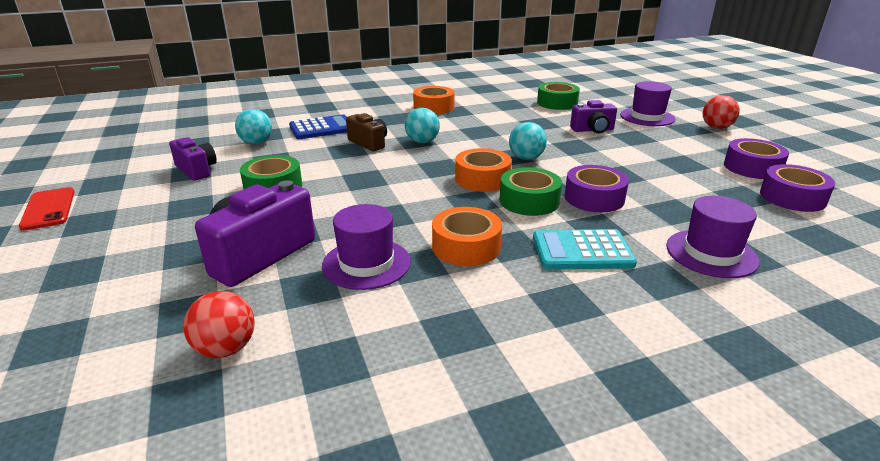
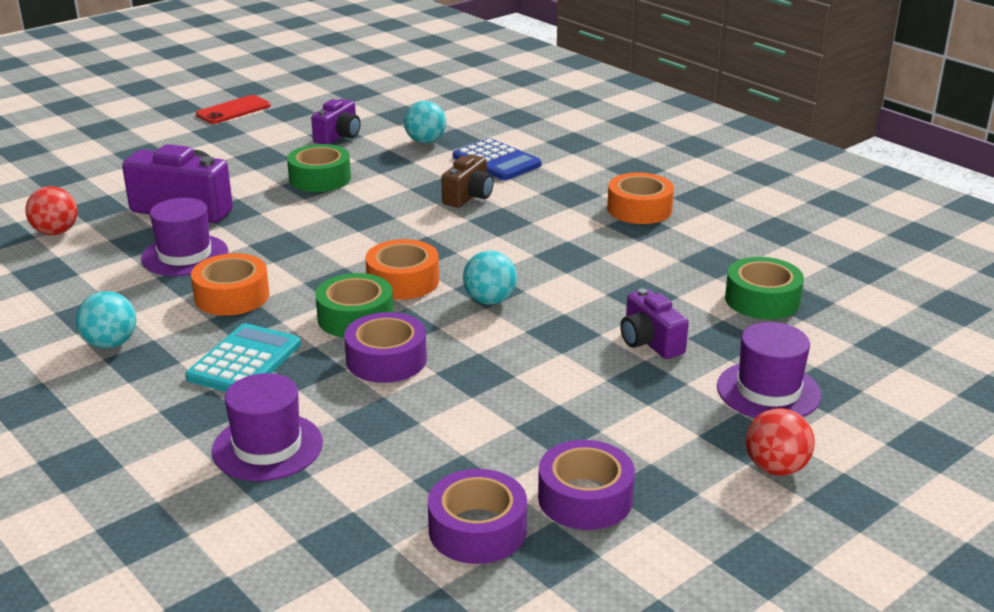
camera: 70 degrees right, 0 degrees up
turquoise ball [405,108,440,143] -> turquoise ball moved to [76,291,136,349]
turquoise calculator [533,229,637,270] -> turquoise calculator turned 45 degrees clockwise [185,323,301,392]

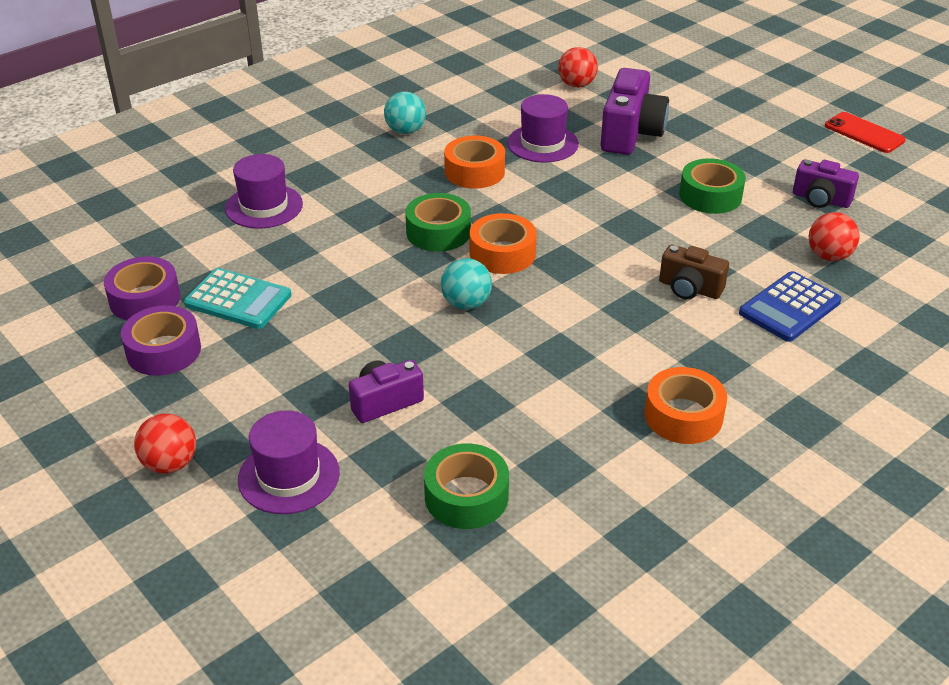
camera: 90 degrees right, 10 degrees up
turquoise calculator [185,323,301,392] -> turquoise calculator moved to [184,268,292,329]
purple tape [344,312,427,383] -> none
turquoise ball [404,101,446,143] -> red ball [809,212,860,261]

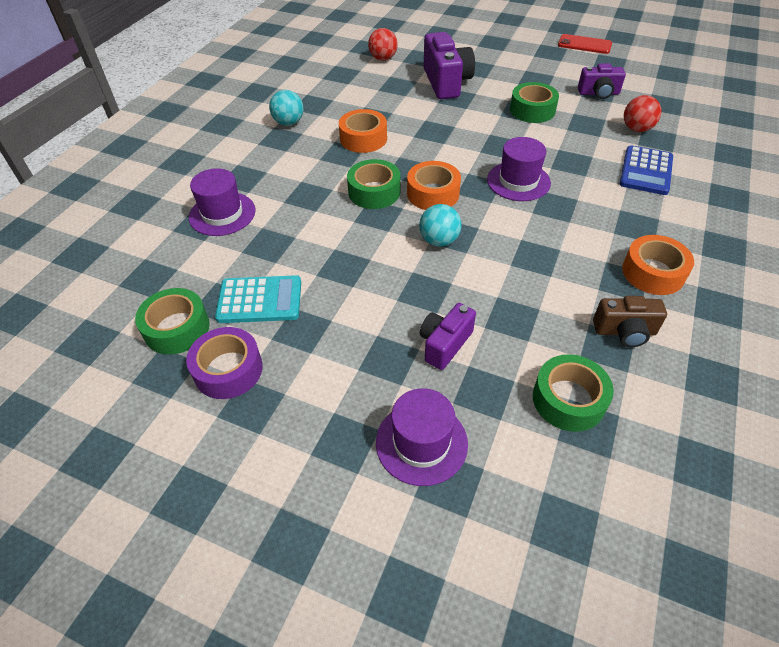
camera: 25 degrees left, 10 degrees up
purple tape [104,257,180,320] -> green tape [135,288,210,355]
red ball [134,414,196,474] -> none
purple hat [507,94,579,163] -> purple hat moved to [487,137,551,201]
brown camera [659,245,729,299] -> brown camera moved to [593,296,667,347]

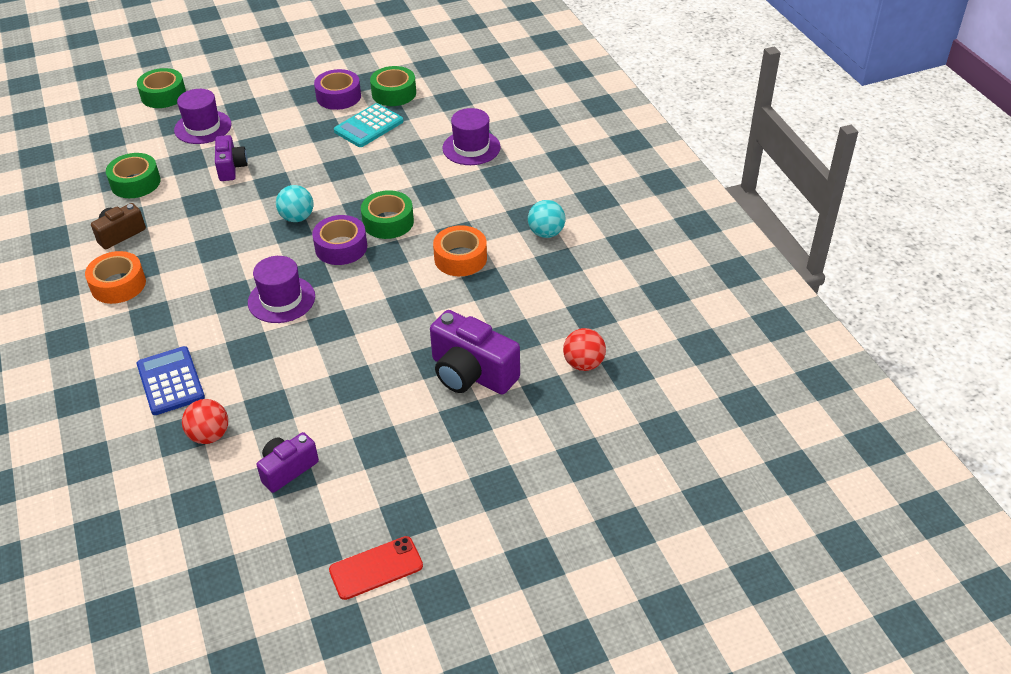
camera: 135 degrees right, 5 degrees down
orange tape [407,161,461,210] -> purple tape [312,215,367,265]
green tape [510,82,559,123] -> green tape moved to [137,68,186,108]

